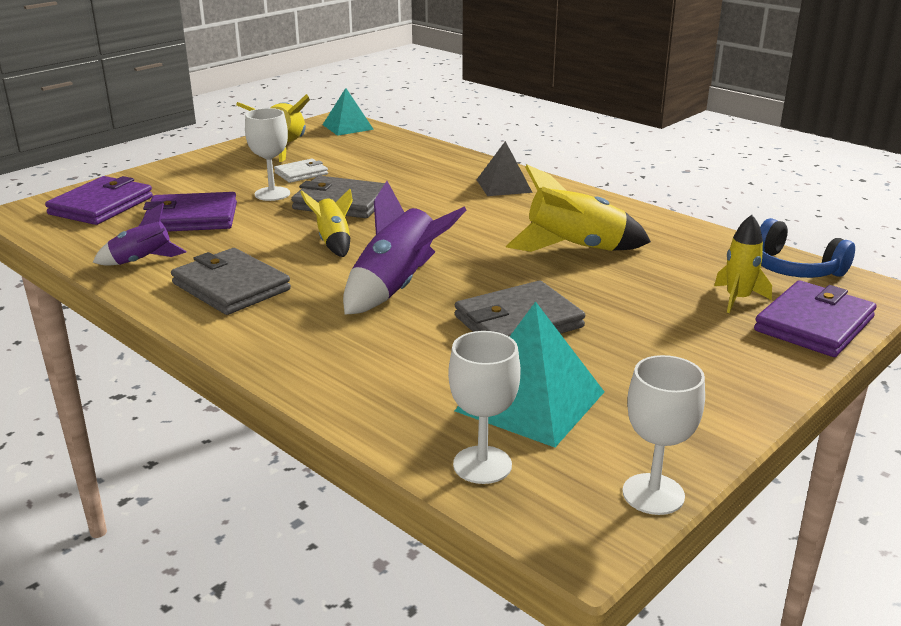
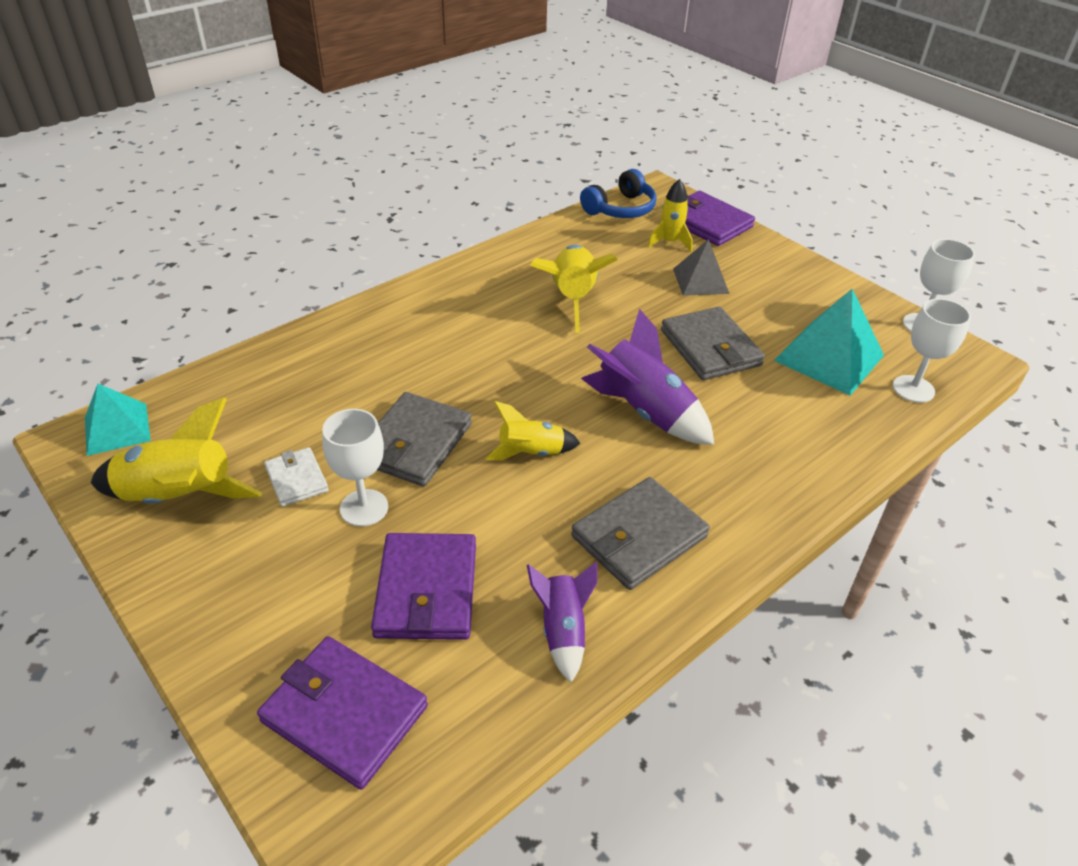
camera: 85 degrees left, 15 degrees up
grey pyramid [477,141,533,196] -> grey pyramid moved to [673,239,729,296]

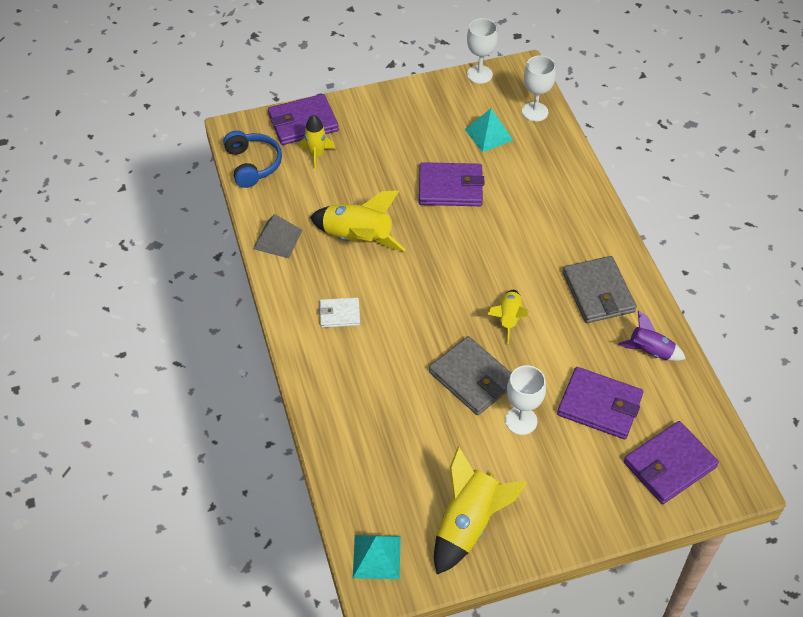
camera: 65 degrees left, 10 degrees up
white wallet [264,447,329,507] -> white wallet moved to [319,297,360,328]
purple rocket [581,309,714,445] -> none
grey wallet [661,307,765,380] -> purple wallet [419,162,484,206]
grey pyramid [673,239,729,296] -> grey pyramid moved to [253,214,303,258]
turquoise pyramid [774,289,884,396] -> turquoise pyramid [465,108,513,152], size x0.64

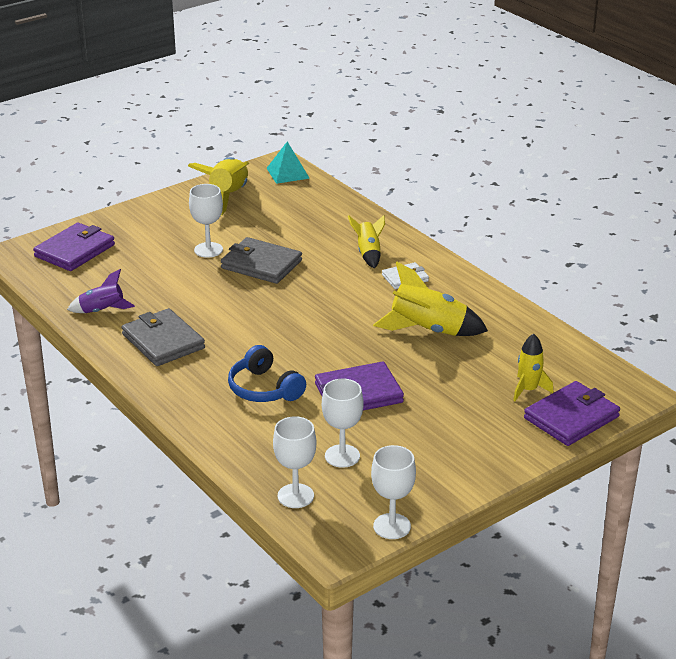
camera: 160 degrees right, 20 degrees down
blue headphones [223,131,282,188] -> blue headphones moved to [228,345,306,402]
grey pyramid [253,214,303,258] -> none
turquoise pyramid [465,108,513,152] -> white goblet [322,379,363,468]
yellow rocket [487,290,529,344] -> yellow rocket moved to [348,215,385,269]
purple wallet [557,367,644,439] -> none

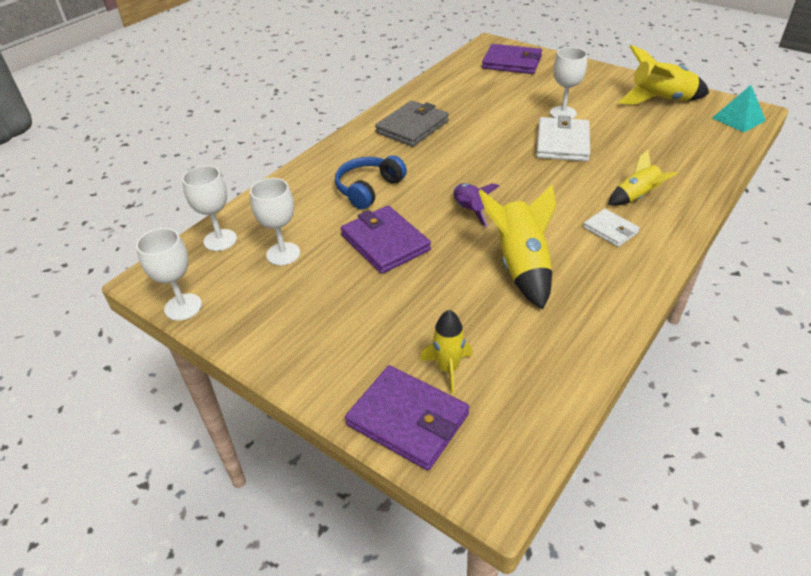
camera: 75 degrees right, 10 degrees up
purple rocket [67,269,135,313] -> purple rocket moved to [453,183,499,227]
grey wallet [221,237,302,284] -> white wallet [536,115,590,161]

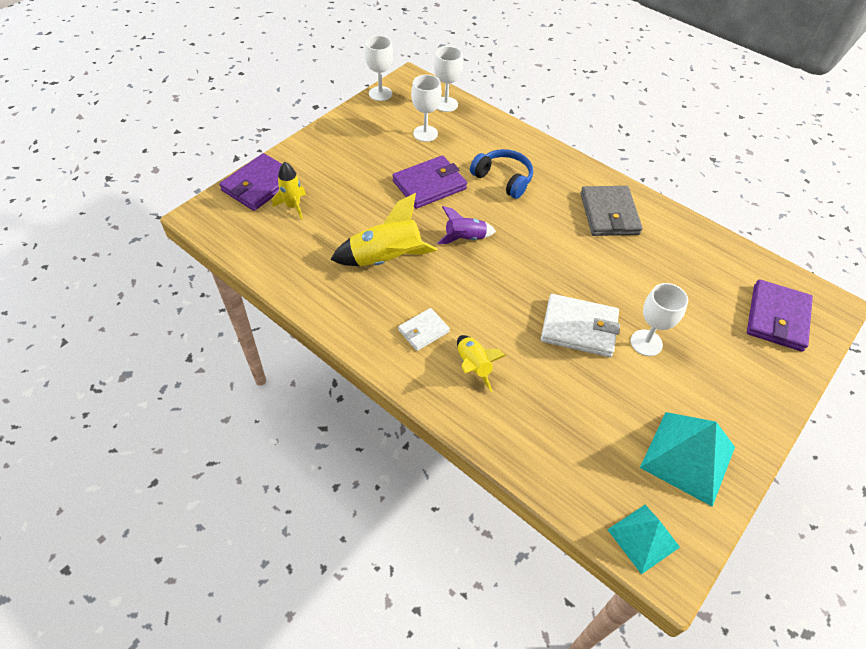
camera: 90 degrees right, 10 degrees up
grey wallet [375,101,449,147] -> grey wallet turned 45 degrees clockwise [580,186,642,236]
yellow rocket [618,45,709,105] -> turquoise pyramid [640,412,735,507]

